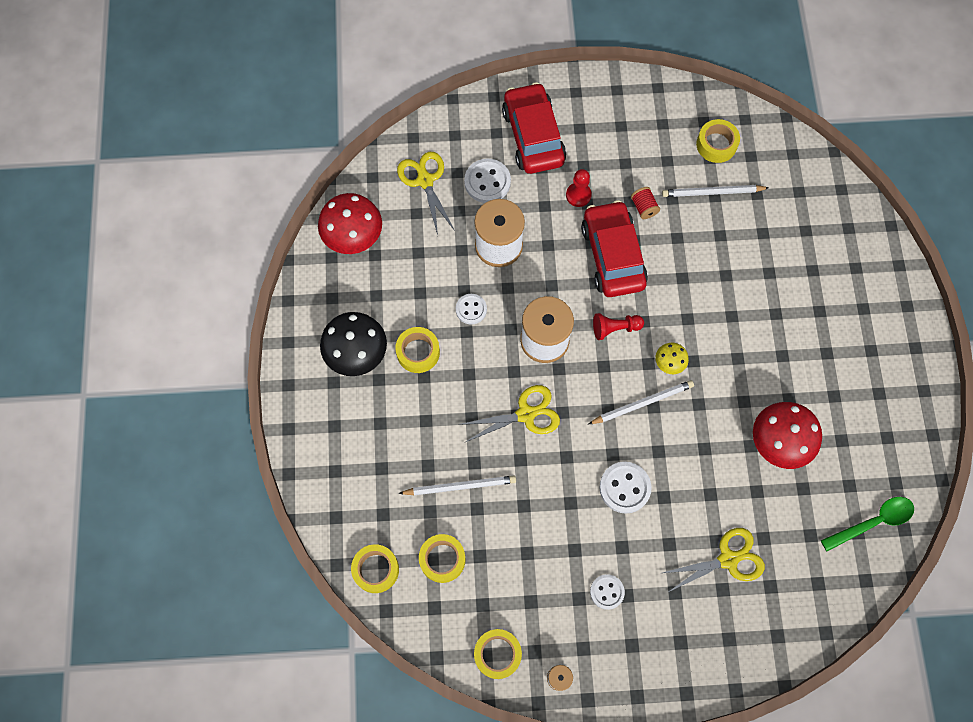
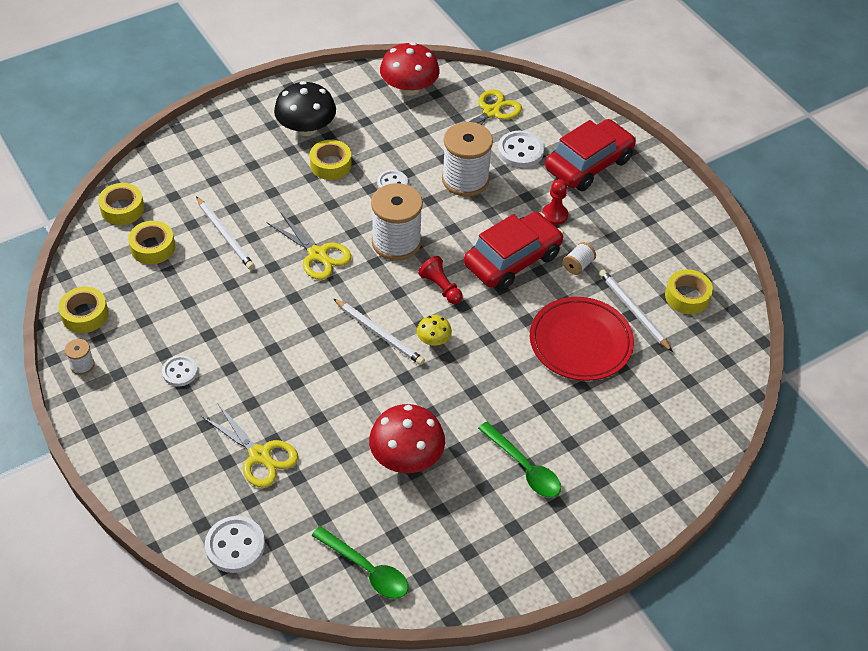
camera: 60 degrees right, 20 degrees down
white button [599,462,652,514] -> white button moved to [205,516,265,573]
red spool [631,187,660,219] -> white spool [563,242,596,275]
none -> green spoon [478,422,561,497]
none -> red plate [530,297,634,381]

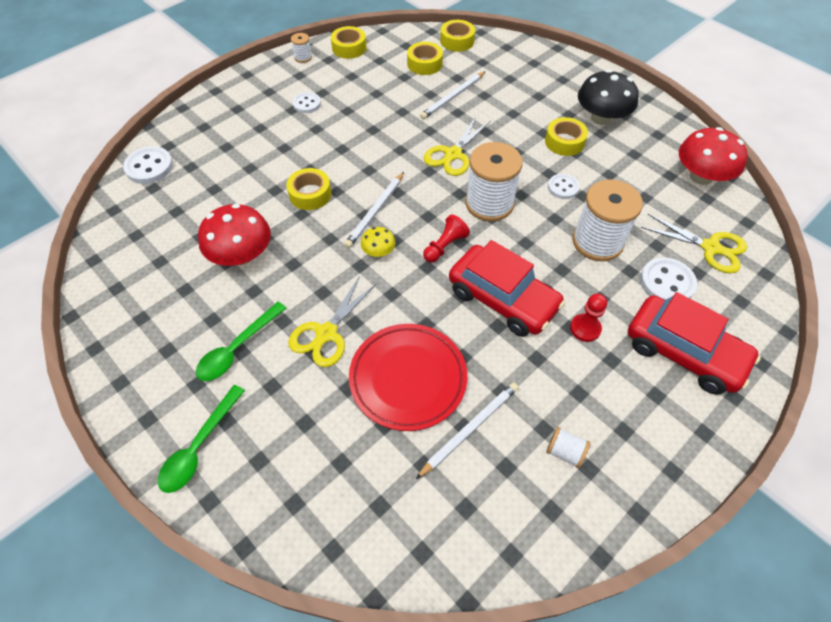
camera: 80 degrees right, 5 degrees up
yellow scissors [202,403,298,488] -> yellow scissors moved to [288,276,377,367]
green spoon [311,526,408,599] -> green spoon moved to [158,385,245,493]
white spool [563,242,596,275] -> white spool moved to [546,427,590,468]
yellow tape [665,269,713,314] -> yellow tape moved to [286,168,331,210]

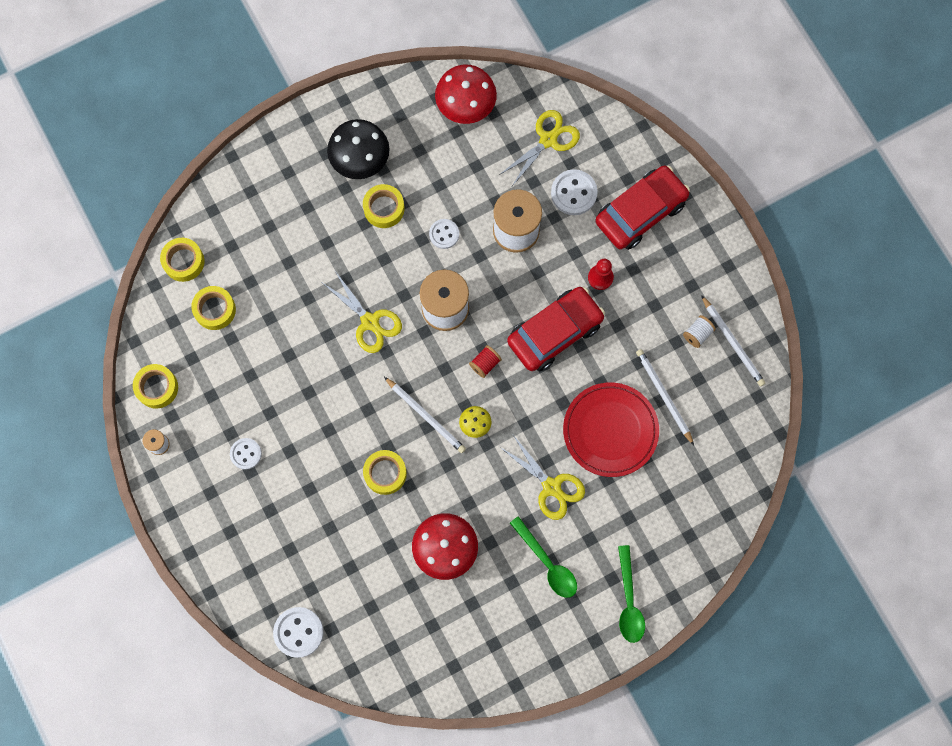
camera: 75 degrees left, 20 degrees up
green spoon [158,385,245,493] -> green spoon turned 45 degrees clockwise [618,545,645,643]
white pencil [420,71,486,120] -> white pencil moved to [701,295,765,387]
red pawn [423,215,470,263] -> red spool [469,345,502,378]

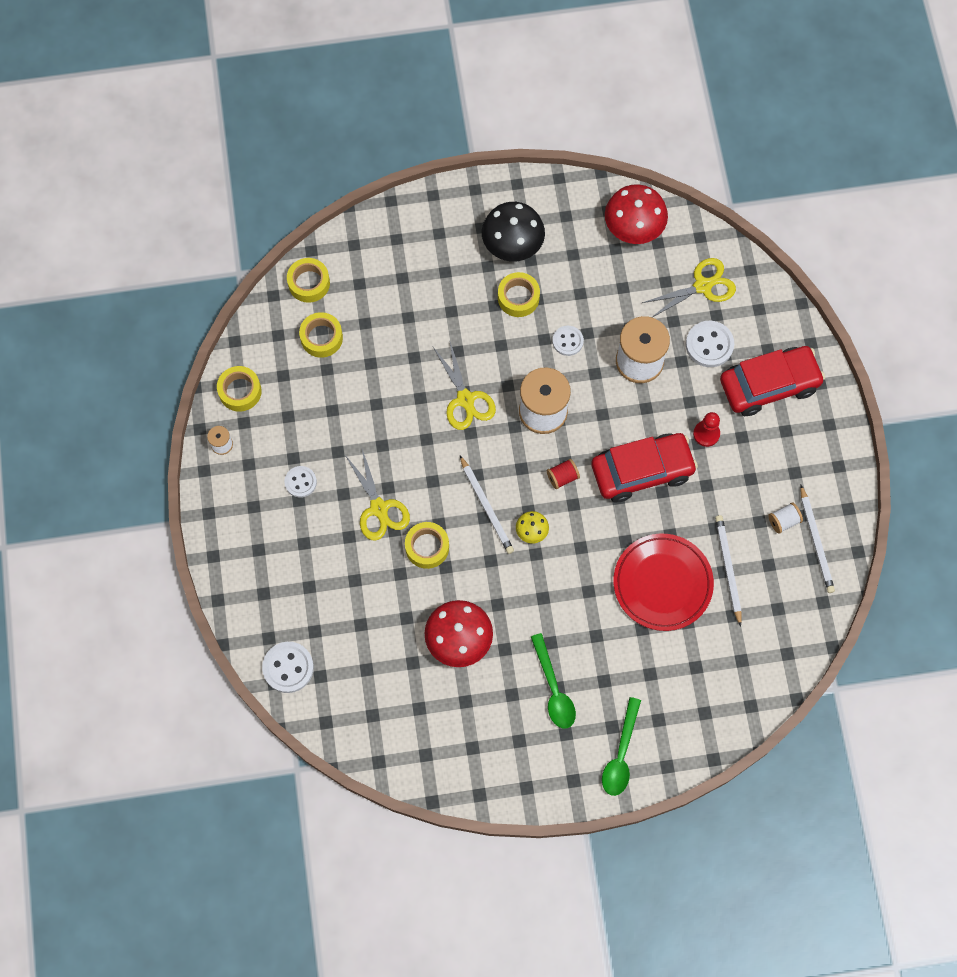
camera: 20 degrees right, 5 degrees down
yellow scissors [500,435,585,520] -> yellow scissors moved to [345,449,410,540]

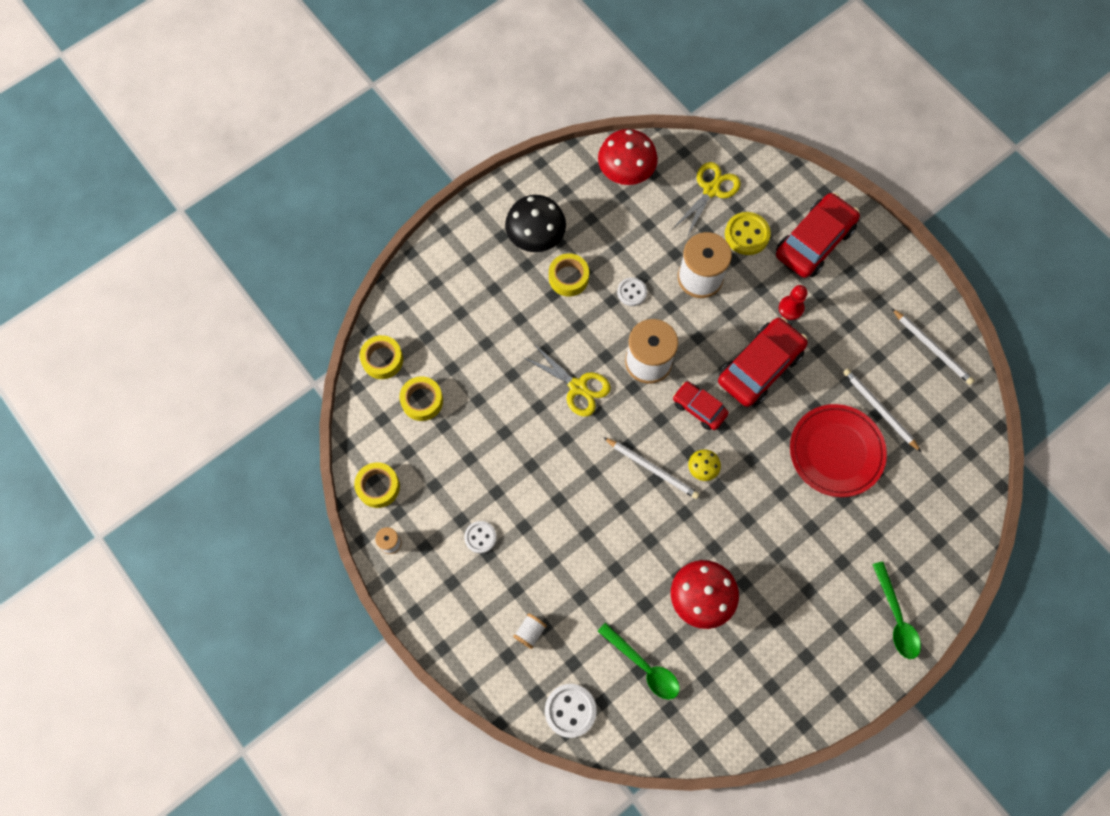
camera: 30 degrees left, 0 degrees up
yellow scissors [345,449,410,540] -> none
yellow tape [405,522,449,569] -> none
green spoon [531,633,576,729] -> green spoon moved to [598,623,680,700]
red spool [547,459,580,489] -> red car [673,381,729,430]
white button [686,321,734,367] -> yellow button [725,212,771,255]
white spool [768,502,803,534] -> white spool moved to [513,613,547,649]

